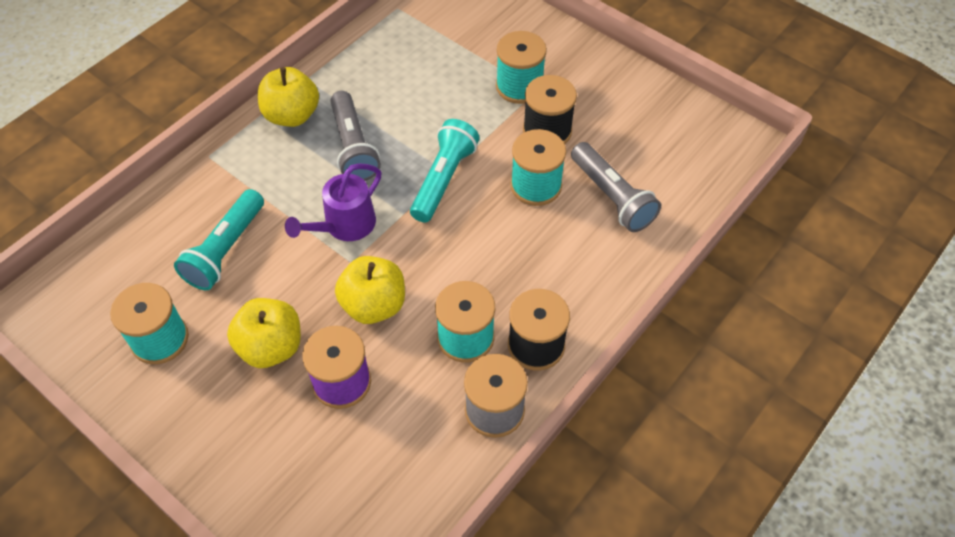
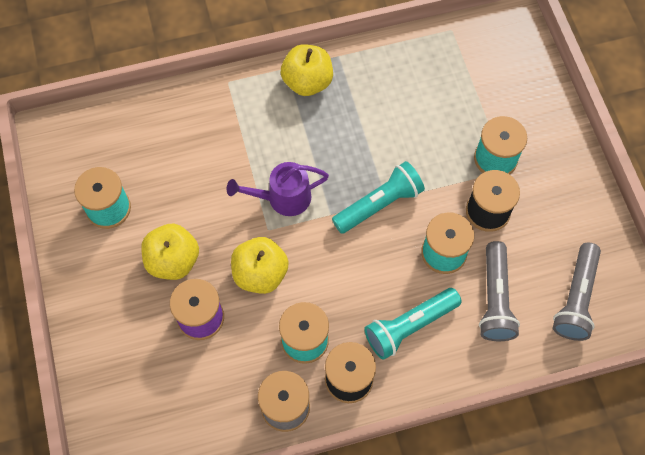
camera: 35 degrees right, 10 degrees up
turquoise flashlight [174,189,264,290] -> turquoise flashlight moved to [364,288,462,360]
grey flashlight [330,91,381,181] -> grey flashlight moved to [553,243,601,341]

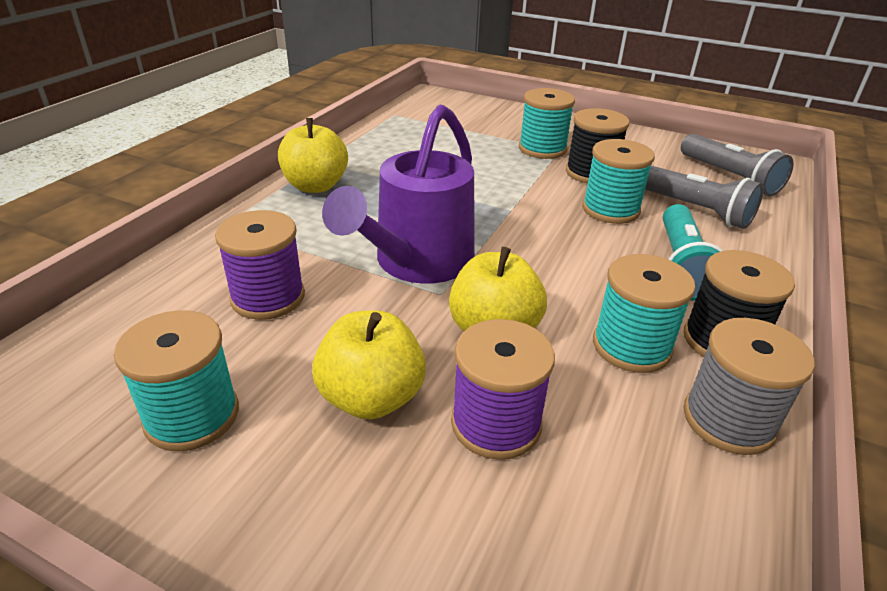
camera: 50 degrees left, 30 degrees down
purple watering can [227,162,329,216] -> purple watering can [322,104,475,284], size x1.58
turquoise flashlight [332,161,425,234] -> none
none -> purple spool [215,210,305,320]

